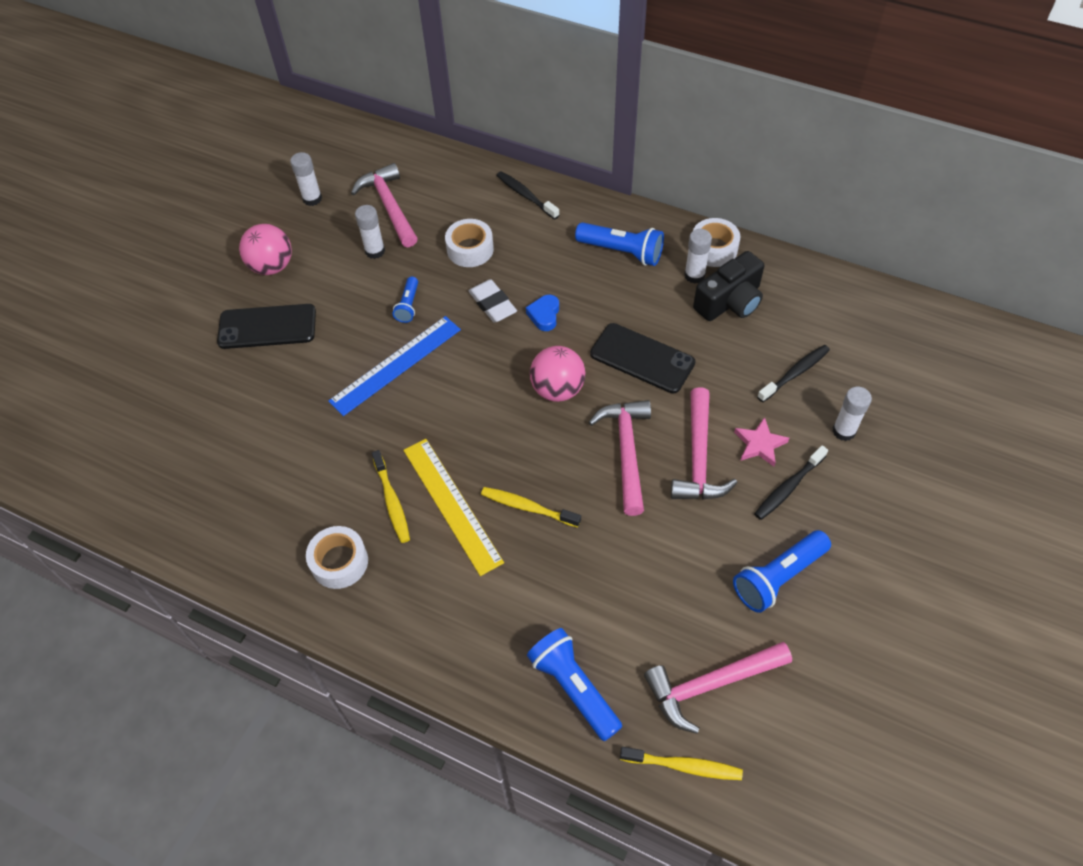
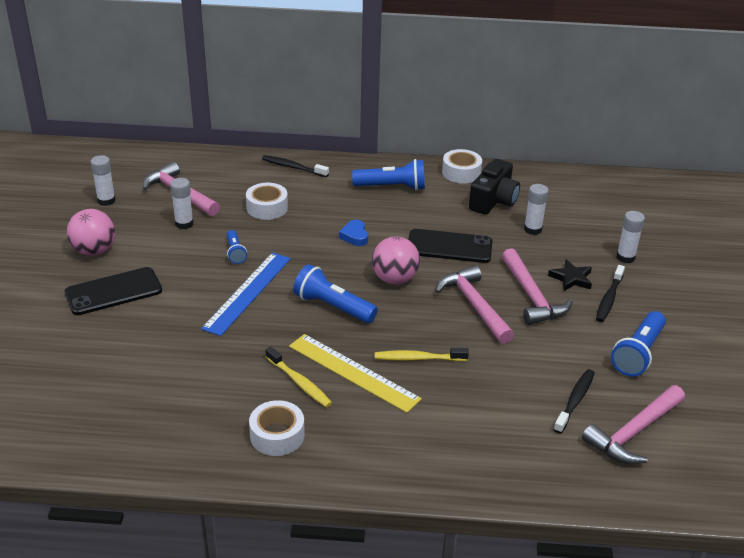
camera: 25 degrees left, 20 degrees down
white eraser [468,279,517,323] -> none
blue flashlight [527,628,622,741] -> blue flashlight moved to [293,264,378,323]
yellow toothbrush [620,747,743,780] -> none
white glue stick [684,229,712,284] -> white glue stick moved to [524,184,549,235]
pink star [734,417,789,467] -> black star [548,259,592,291]
black toothbrush [757,345,830,402] -> black toothbrush moved to [553,369,595,434]

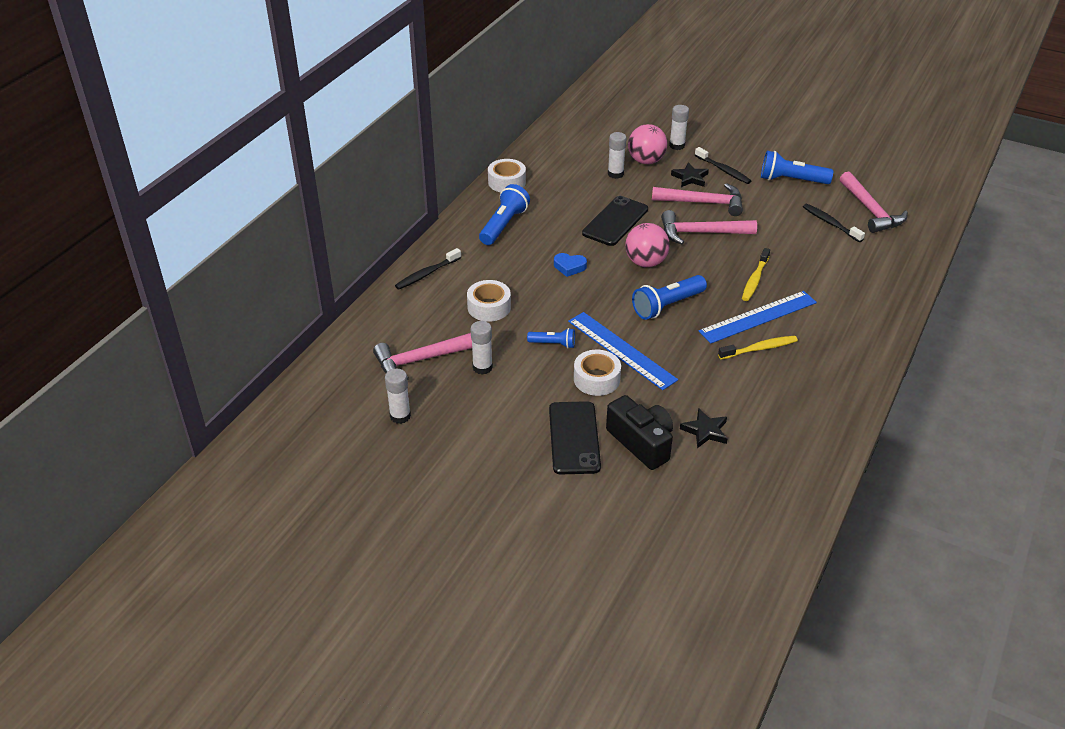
camera: 65 degrees left, 5 degrees up
pink ball [67,209,115,256] -> pink ball moved to [628,124,667,164]
white tape [249,400,305,456] -> white tape moved to [574,350,621,396]
yellow ruler [289,334,422,413] -> blue ruler [699,291,817,344]
black camera [469,159,520,215] -> black camera moved to [606,395,673,470]
blue flashlight [611,311,666,377] -> blue flashlight turned 135 degrees clockwise [761,151,833,184]
none -> black star [680,408,728,448]

